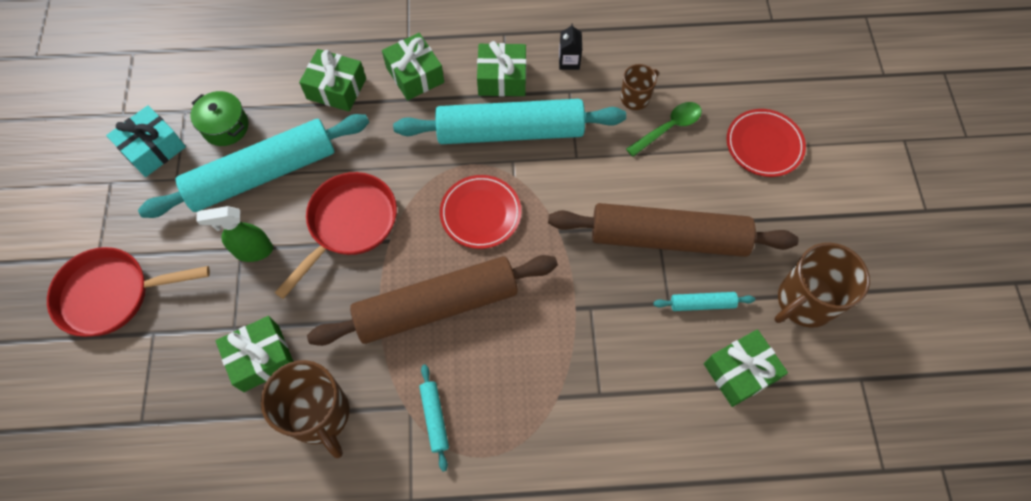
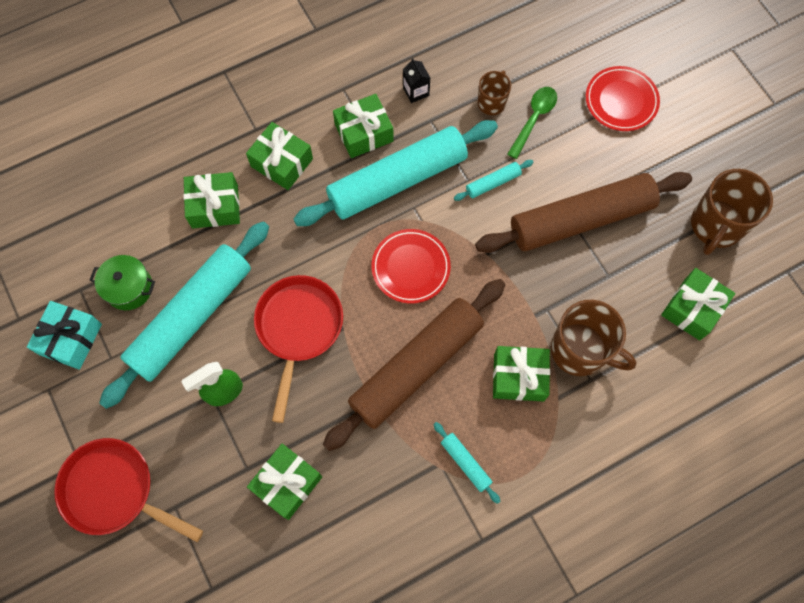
camera: 25 degrees left, 5 degrees up
red pan [47,247,210,337] -> red pan turned 60 degrees clockwise [54,438,203,542]
brown mug [261,360,349,458] -> brown mug moved to [551,300,636,376]
turquoise rolling pin [653,292,755,311] -> turquoise rolling pin moved to [454,160,534,201]
none -> green gift [493,346,550,402]

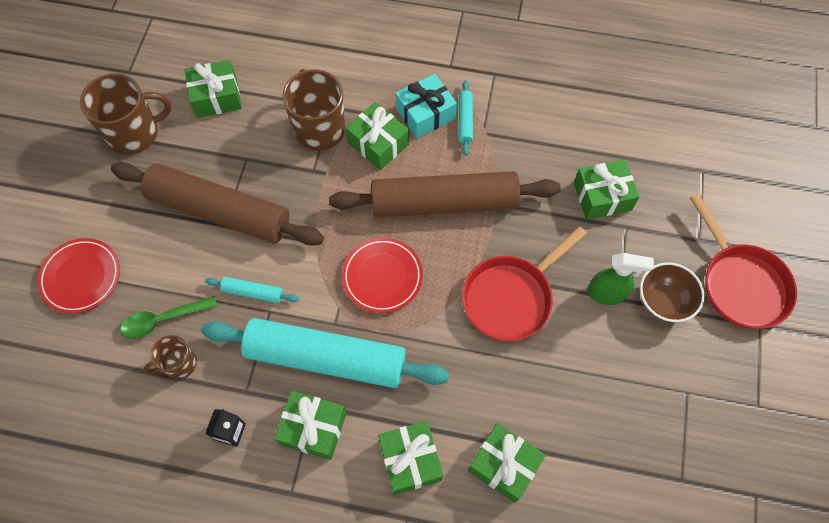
camera: 140 degrees left, 5 degrees down
turquoise gift [27,301,102,370] -> turquoise gift moved to [396,74,457,138]
green pot [90,255,155,310] -> none
turquoise rolling pin [99,222,269,409] -> none
none -> brown bowl [640,262,705,322]

